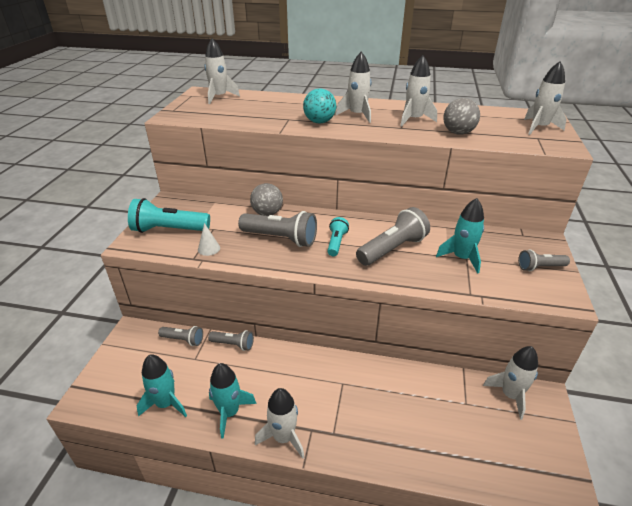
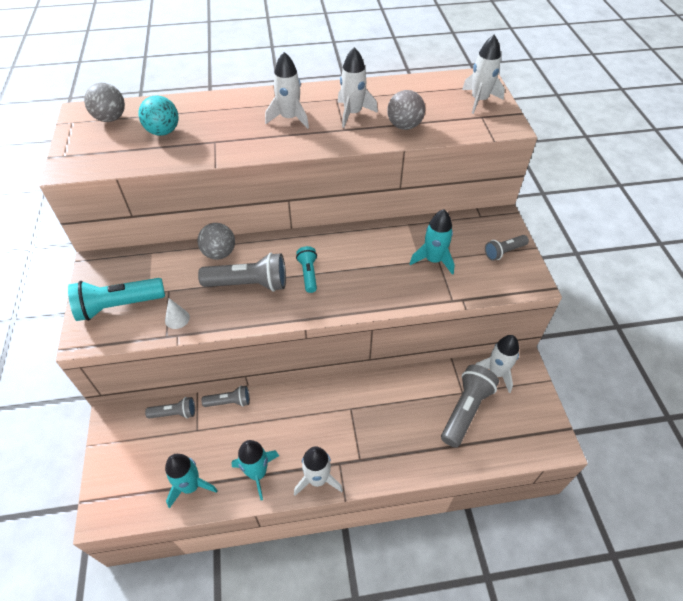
camera: 20 degrees left, 15 degrees up
white rocket [204,38,240,104] -> grey ball [84,83,125,122]
turquoise ball [303,88,336,123] -> turquoise ball moved to [138,96,178,136]
grey flashlight [356,207,430,266] -> grey flashlight moved to [441,365,499,448]

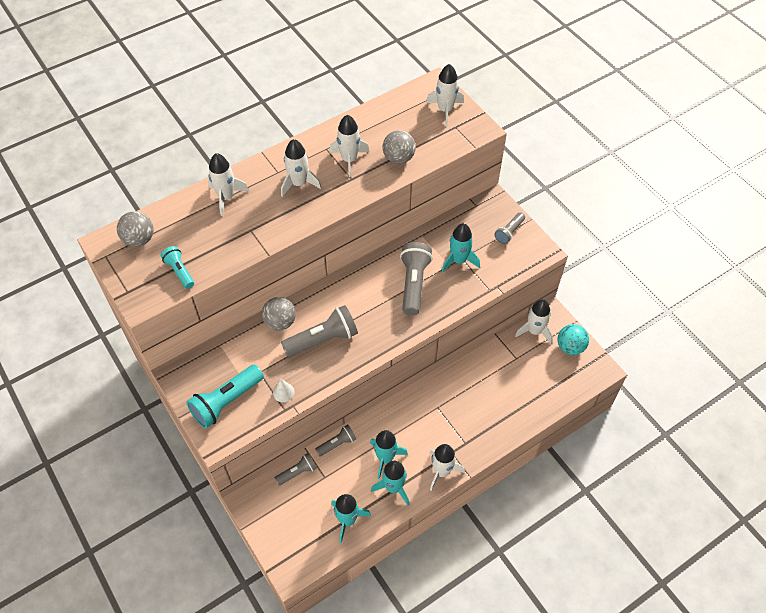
camera: 25 degrees left, 5 degrees up
turquoise ball [138,96,178,136] -> turquoise ball moved to [558,324,589,355]
turquoise flashlight [296,246,317,293] -> turquoise flashlight moved to [161,246,194,289]
grey flashlight [441,365,499,448] -> grey flashlight moved to [400,242,433,315]
none -> white rocket [208,153,249,216]
none -> turquoise rocket [370,430,408,479]

